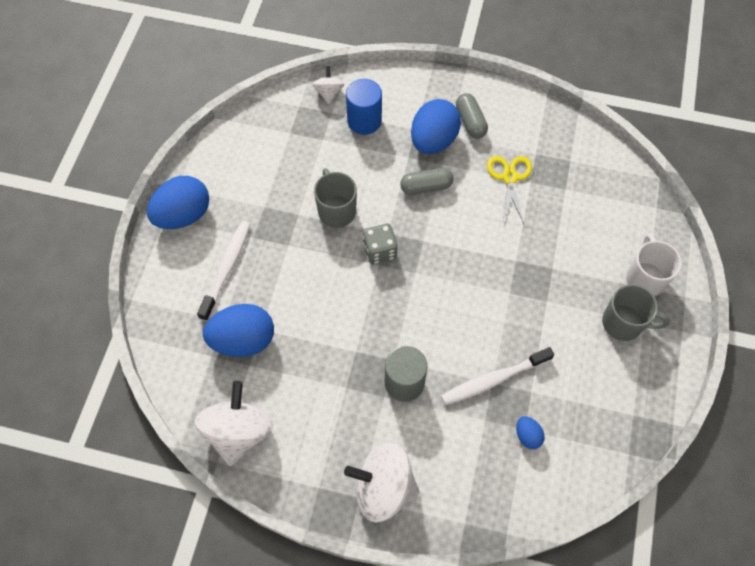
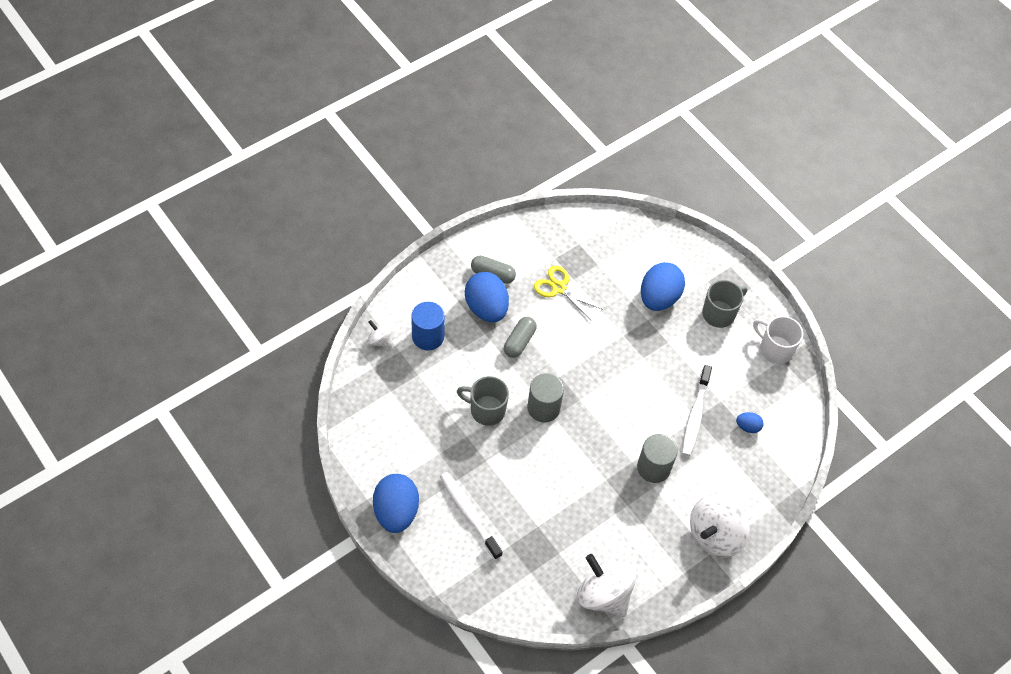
camera: 55 degrees left, 5 degrees down
blue egg [203,304,274,357] -> blue egg moved to [641,262,685,311]
grey dice [363,224,398,264] -> grey cylinder [527,373,564,423]
white mug [626,233,682,296] -> white mug moved to [753,316,803,364]

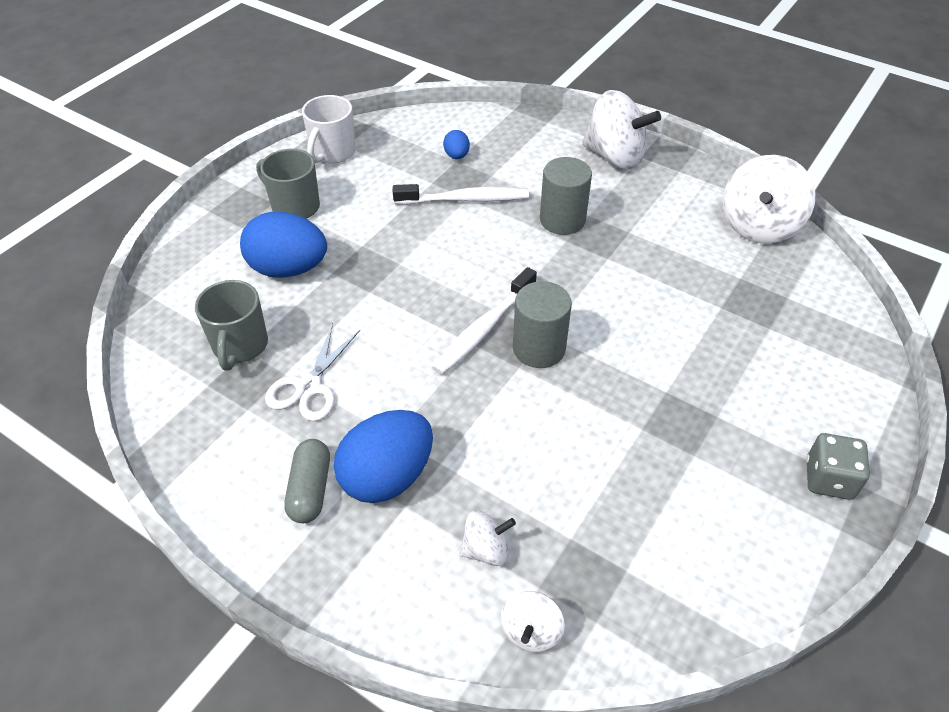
camera: 105 degrees left, 10 degrees down
blue egg [373,474,419,533] -> grey dice [806,433,870,500]
blue cylinder [411,302,445,350] -> white spinning top [459,511,516,566]
white toothbrush [440,472,502,560] -> white toothbrush moved to [432,267,537,375]
grey mug [457,376,509,426] -> grey mug moved to [195,280,268,370]
grey capsule [504,317,537,358] -> none
yellow scissors [534,266,603,321] -> white scissors [265,323,360,421]

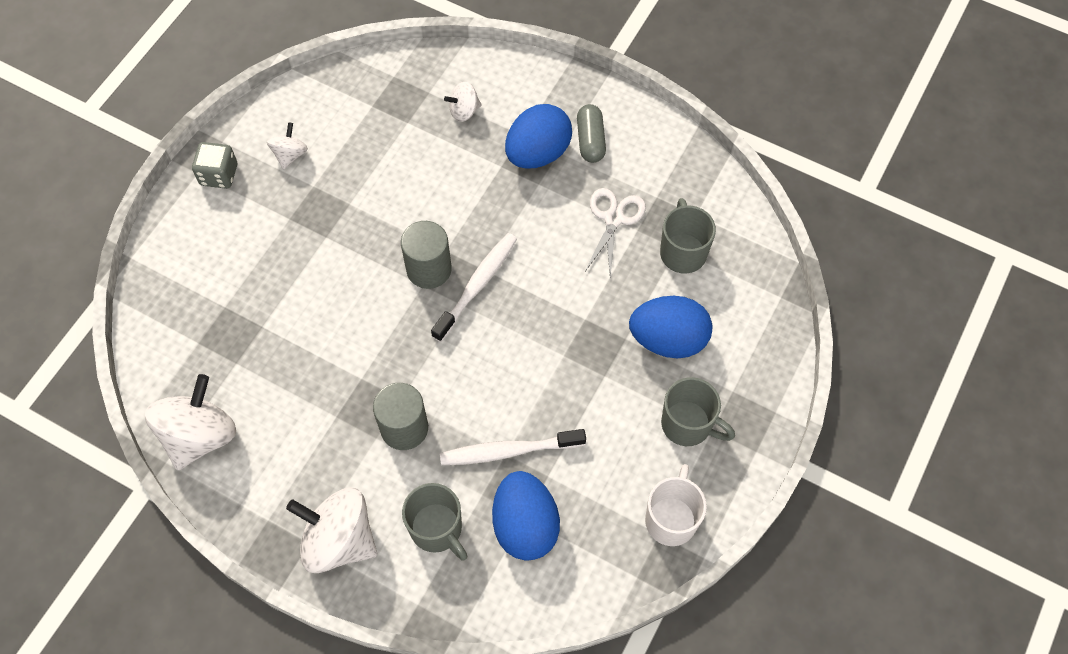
camera: 175 degrees right, 15 degrees up
blue egg [443,130,470,159] -> blue egg [492,471,560,561], size x2.14
white spinning top [501,591,565,653] -> white spinning top moved to [267,122,308,169]
none -> grey mug [402,483,468,561]

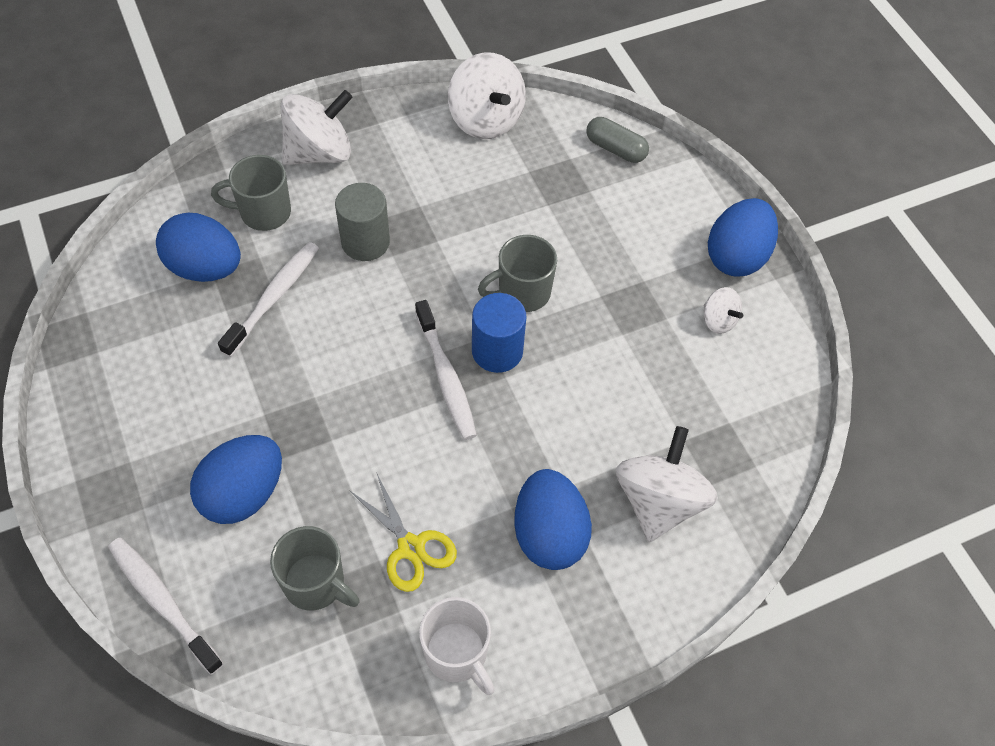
camera: 125 degrees right, 5 degrees down
grey dice [192,142,237,189] -> blue egg [708,198,778,277]
grey cylinder [401,221,452,289] -> blue cylinder [472,293,526,373]
white spinning top [444,82,482,122] -> white spinning top [616,426,718,542], size x1.96
grey capsule [577,104,606,163] -> grey capsule moved to [586,117,649,163]
white scissors [585,188,646,277] -> yellow scissors [349,472,457,592]
white mug [645,464,707,546] -> white mug moved to [419,597,494,695]
grey mug [661,377,735,446] -> grey mug moved to [478,235,557,312]
none -> white toothbrush [108,538,224,675]

